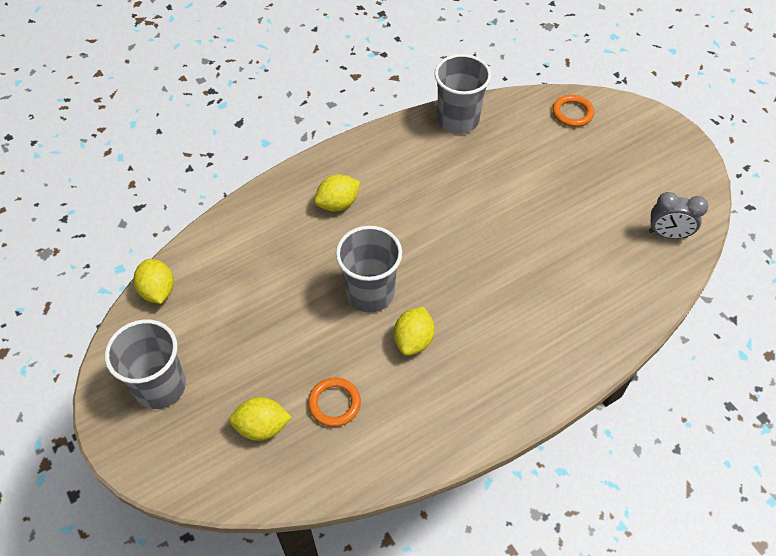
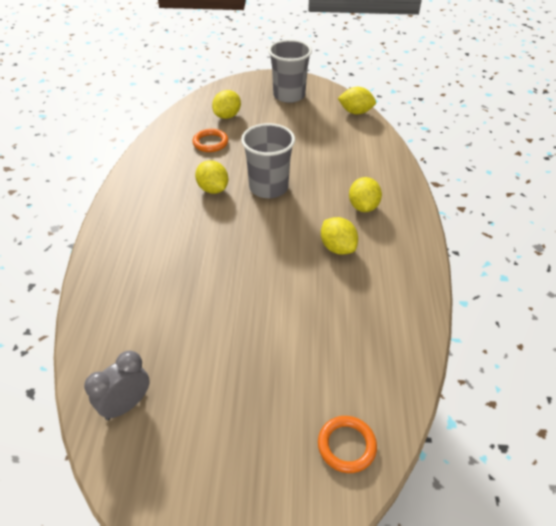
camera: 125 degrees right, 10 degrees down
grey cup [434,54,491,134] -> none
none -> yellow lemon [321,217,358,255]

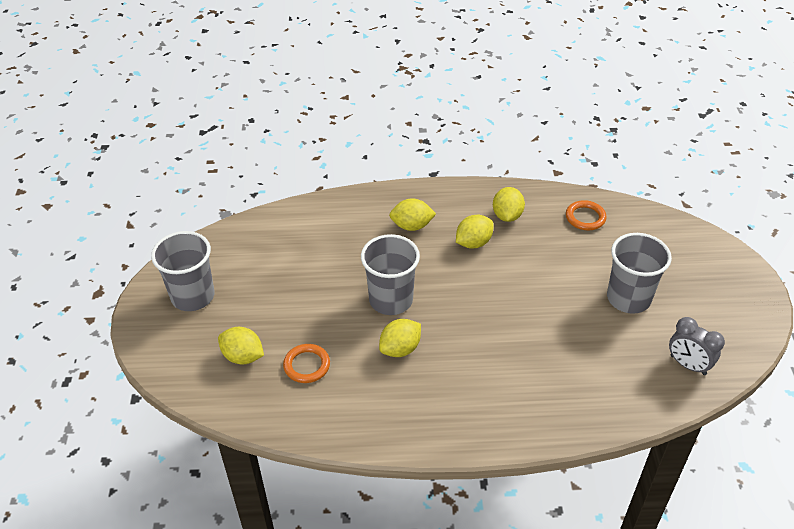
camera: 95 degrees left, 0 degrees up
orange ring [318,416,377,473] -> orange ring moved to [566,200,607,230]
yellow lemon [338,87,376,114] -> yellow lemon moved to [493,187,525,222]
none -> grey cup [607,233,672,314]

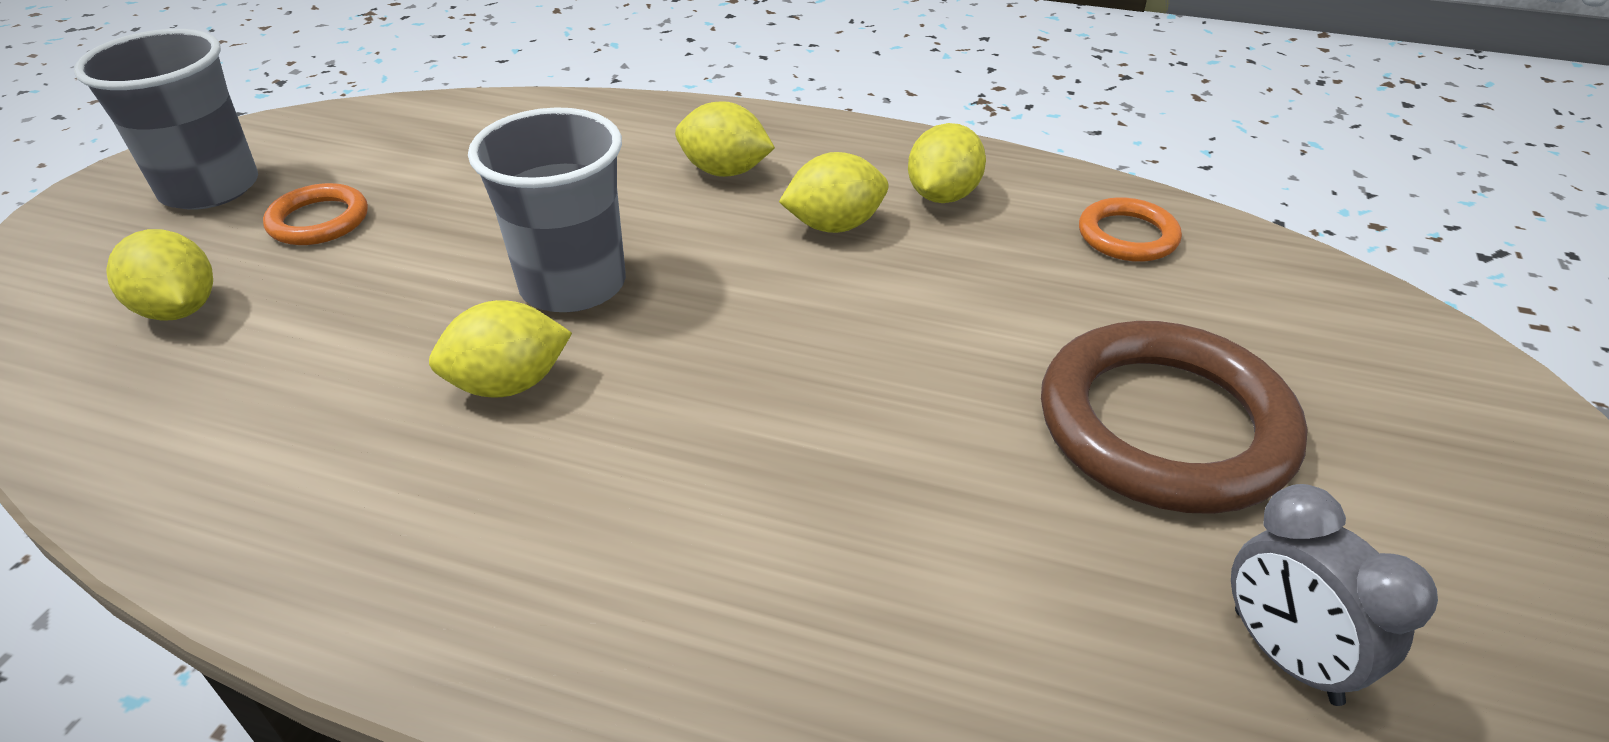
camera: 20 degrees right, 5 degrees down
orange ring [283,344,330,383] -> orange ring moved to [263,183,368,245]
grey cup [607,233,672,314] -> brown ring [1041,321,1308,514]

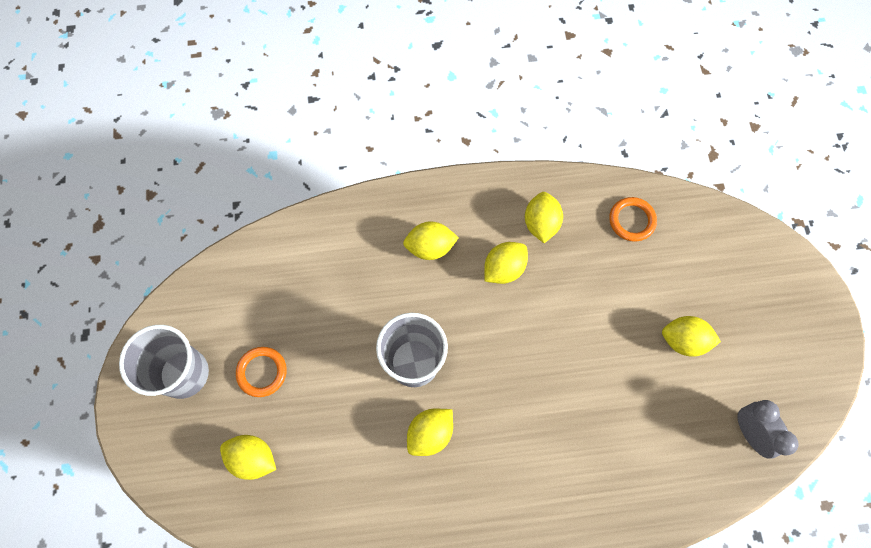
camera: 25 degrees left, 30 degrees up
brown ring [1041,321,1308,514] -> yellow lemon [662,316,721,357]
grey clock [1231,484,1438,706] -> grey clock turned 150 degrees counterclockwise [737,400,799,459]

